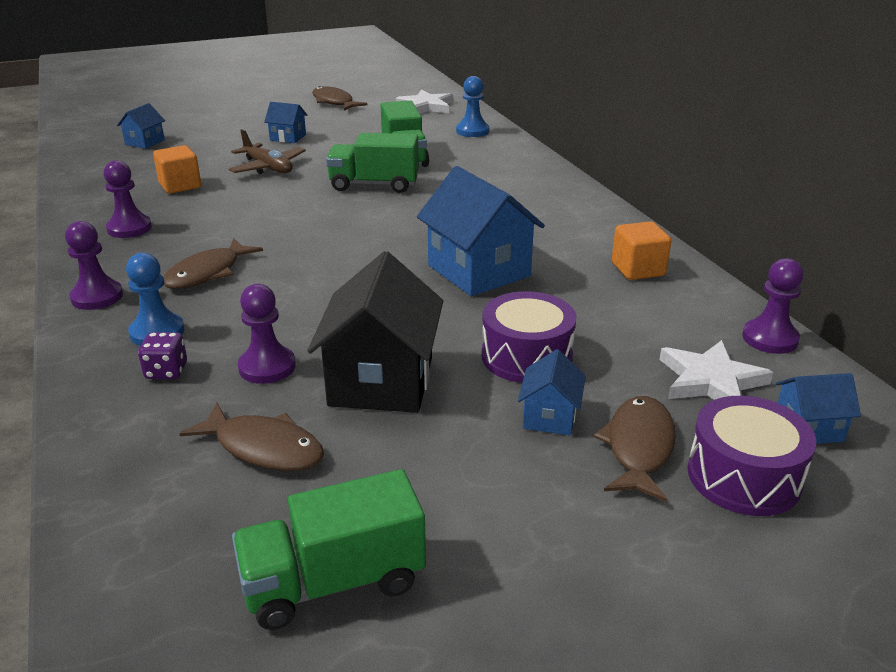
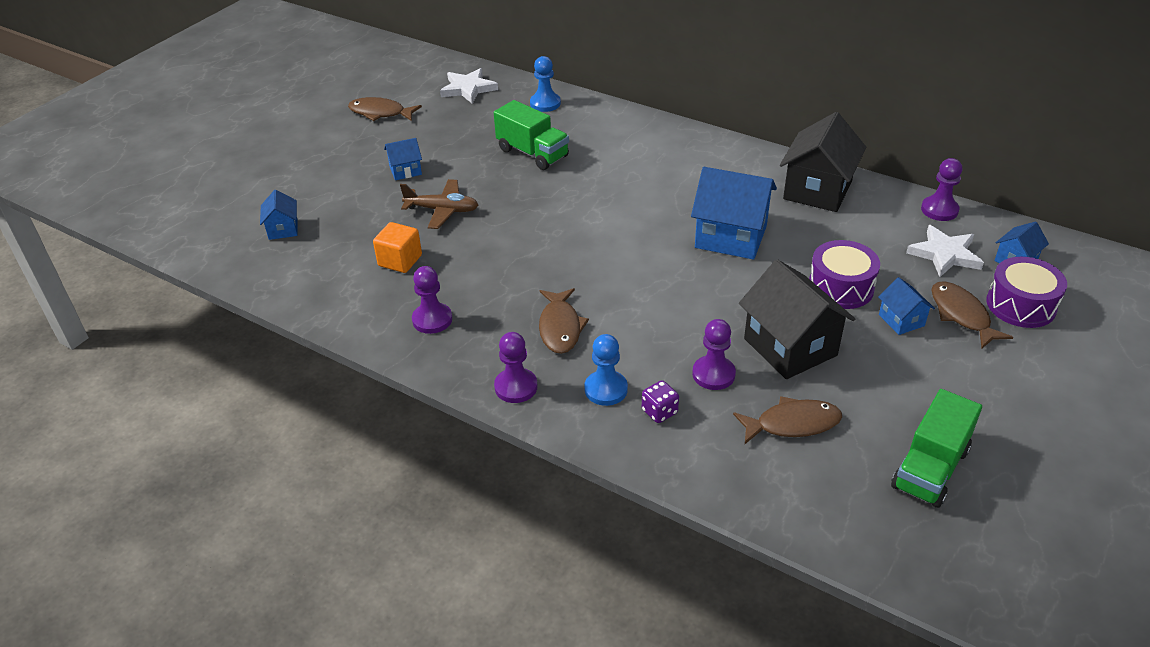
camera: 35 degrees left, 10 degrees up
green truck [326,133,419,193] -> none
orange cube [612,221,672,280] -> black house [780,112,866,212]

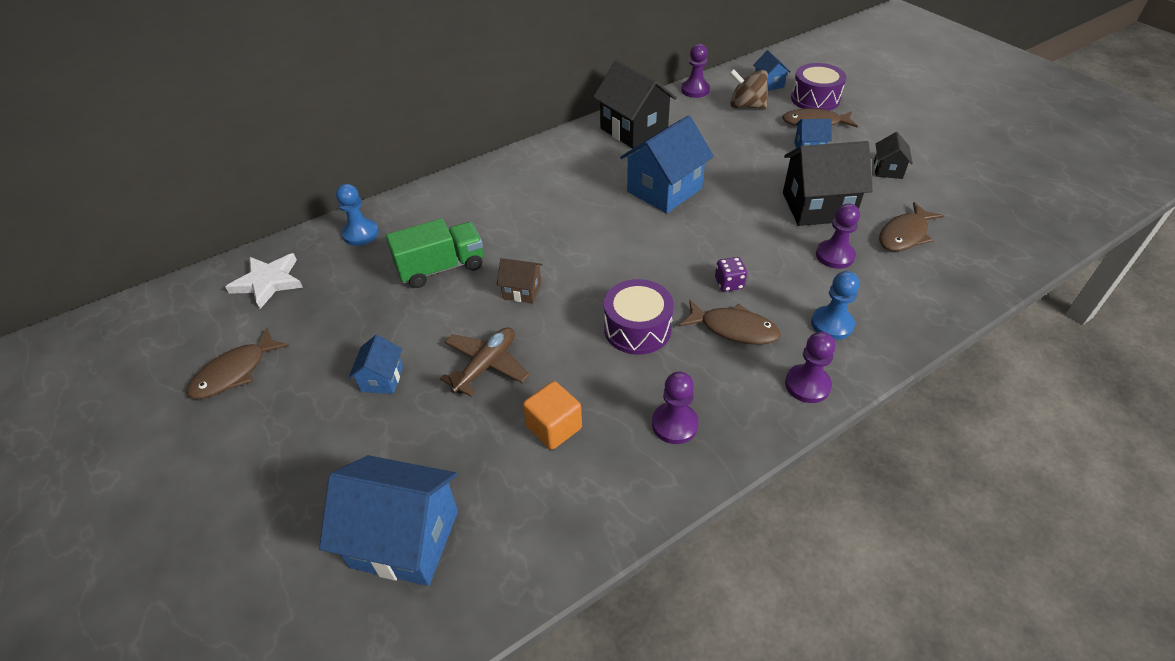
camera: 65 degrees left, 5 degrees up
blue house [260,190,297,240] -> blue house [319,455,458,586], size x2.00
purple dice [642,380,679,423] -> purple dice moved to [715,257,747,292]
brown fish [733,396,842,444] -> brown fish turned 150 degrees counterclockwise [879,202,944,251]
purple drum [809,240,880,309] -> purple drum moved to [604,279,674,355]
green truck [891,389,982,508] -> none
white star [906,225,984,277] -> brown spinning top [730,69,768,109]
none -> brown house [497,258,543,303]
none -> black house [874,132,913,179]

